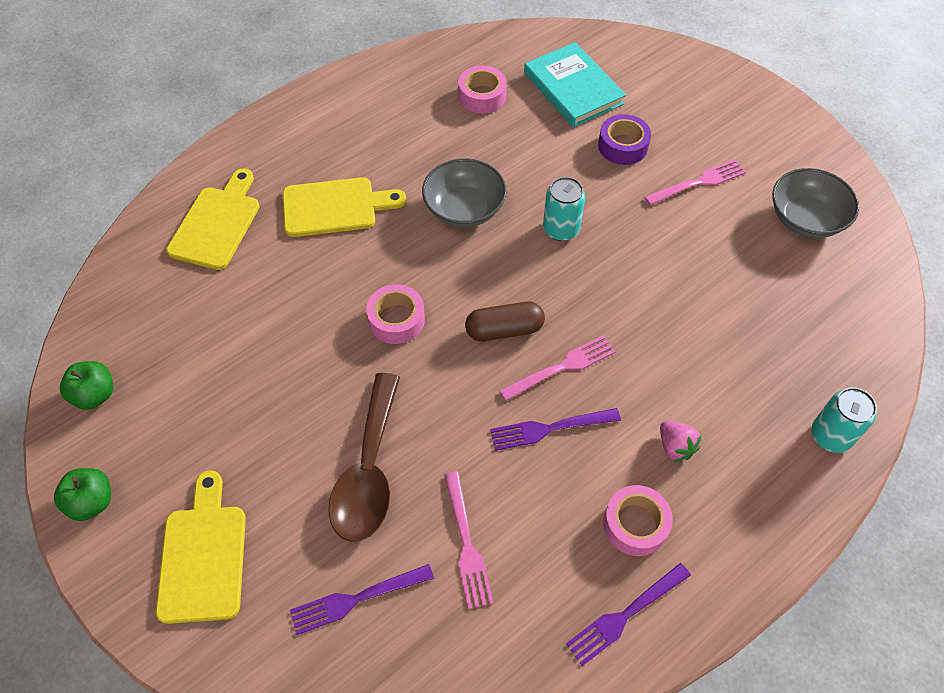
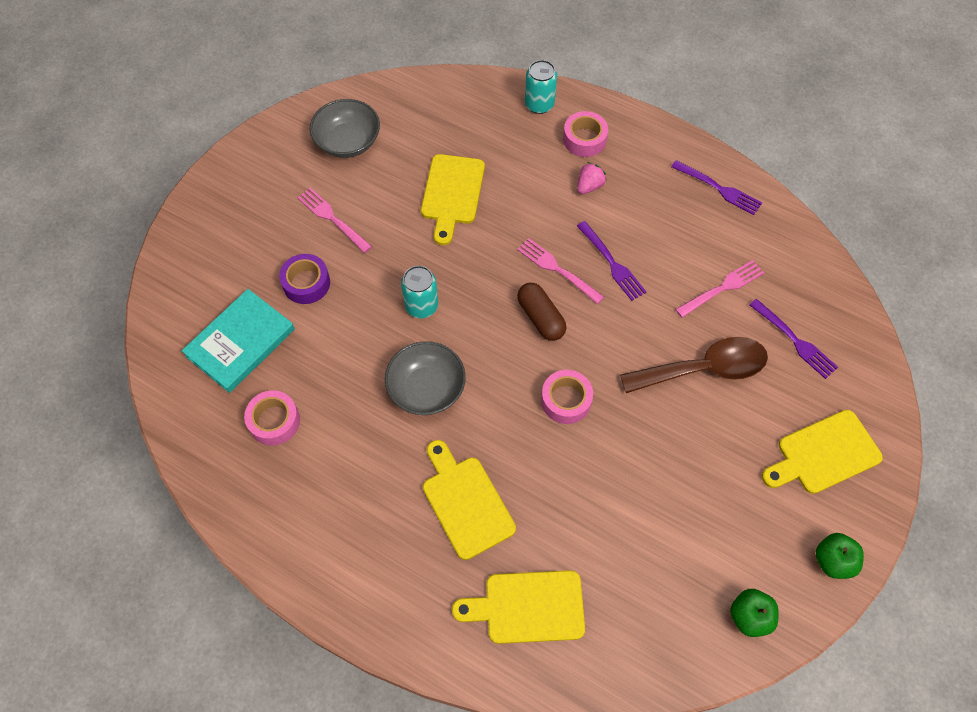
camera: 110 degrees left, 5 degrees up
pink tape [603,485,673,556] -> pink tape moved to [563,111,608,157]
none -> yellow cutting board [421,154,485,245]

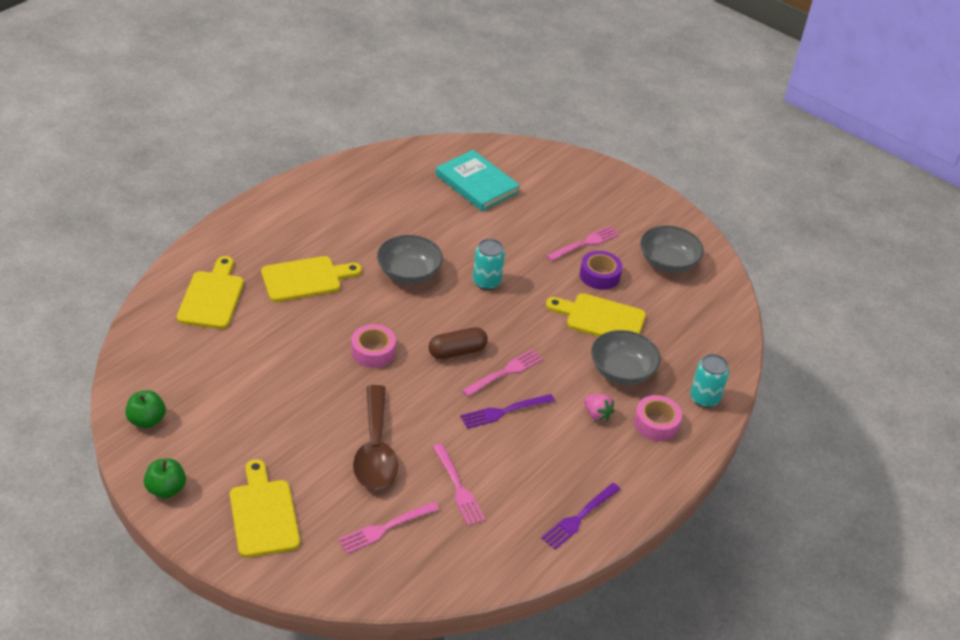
camera: 95 degrees right, 20 degrees down
pink tape [244,390,300,445] -> none
purple tape [279,254,330,304] -> purple tape moved to [580,251,622,290]
purple fork [750,299,838,379] -> pink fork [338,501,440,554]
none -> grey bowl [591,330,661,385]

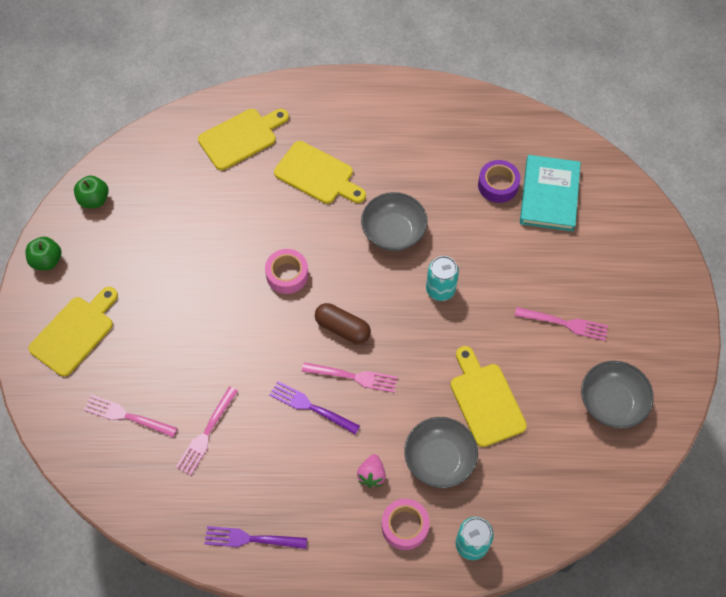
camera: 55 degrees right, 20 degrees up
brown spoon [353,385,398,490] -> none
purple tape [580,251,622,290] -> purple tape moved to [478,160,520,203]

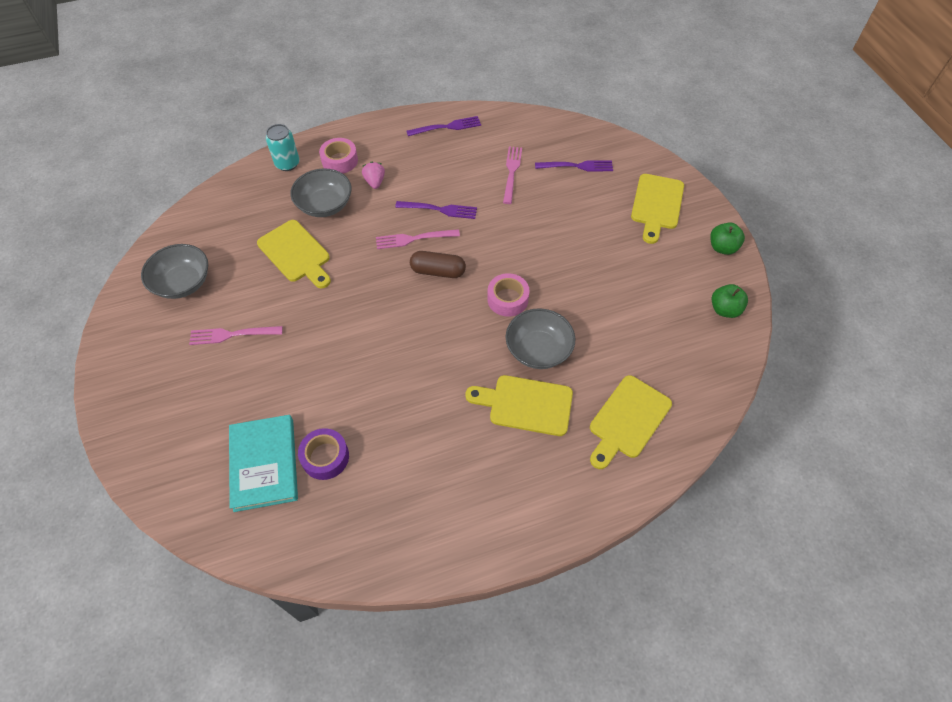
camera: 160 degrees right, 5 degrees down
pink fork [84,395,177,437] -> purple fork [535,160,613,172]
grey bowl [361,192,428,251] -> grey bowl moved to [506,308,576,369]
turquoise can [426,256,459,301] -> none

